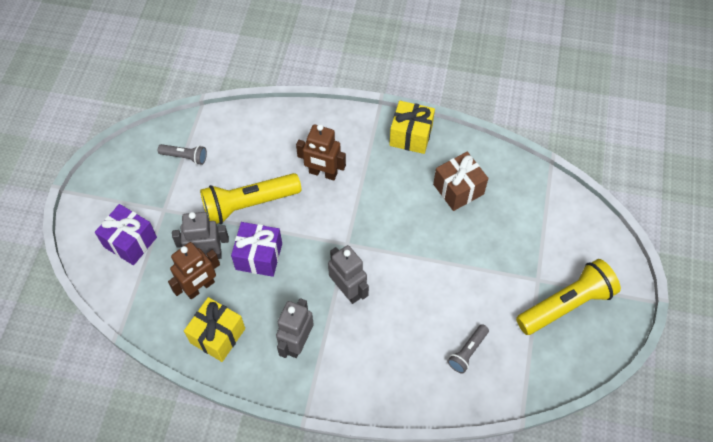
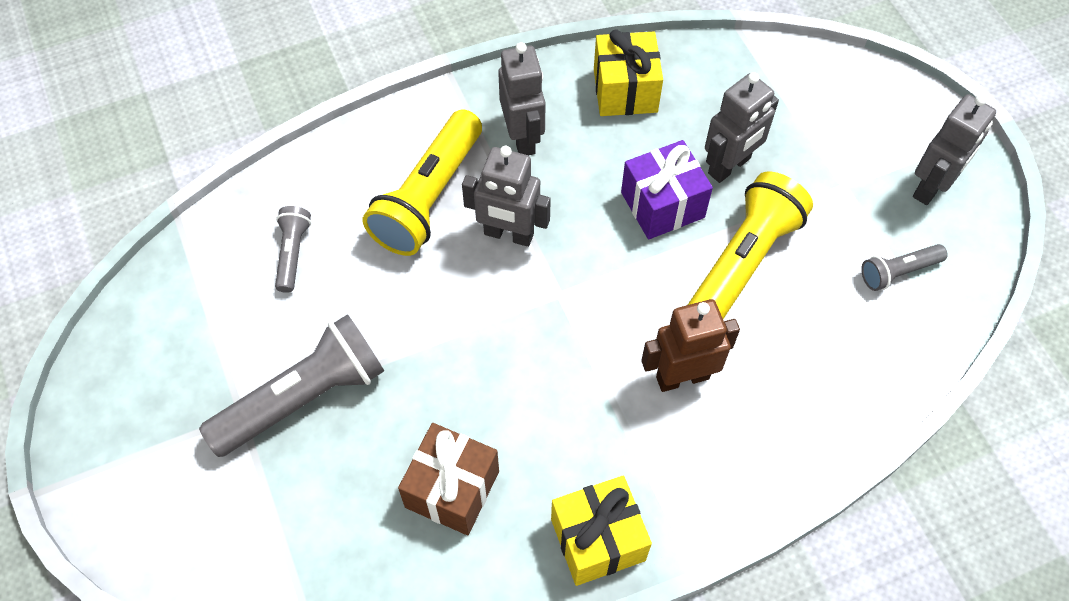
camera: 145 degrees right, 0 degrees up
purple gift [95,204,157,265] -> none
brown robot [168,242,220,299] -> none
yellow flashlight [516,259,621,335] -> yellow flashlight moved to [363,109,482,256]
none -> grey flashlight [199,314,384,457]
none -> grey robot [913,94,996,205]

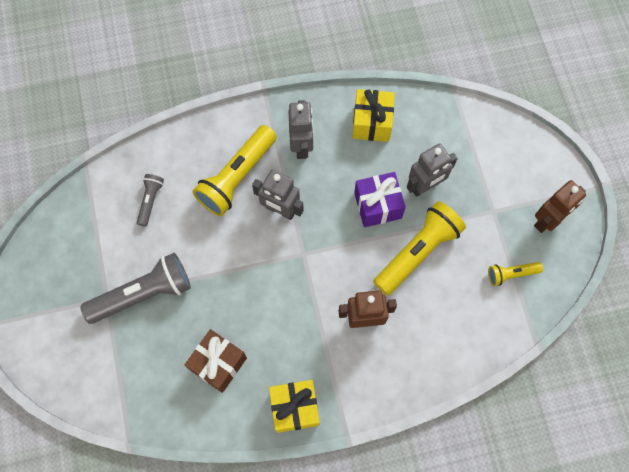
camera: 10 degrees right, 10 degrees up
grey flashlight [861,244,948,291] -> yellow flashlight [488,262,543,286]
grey robot [913,94,996,205] -> brown robot [534,180,586,233]

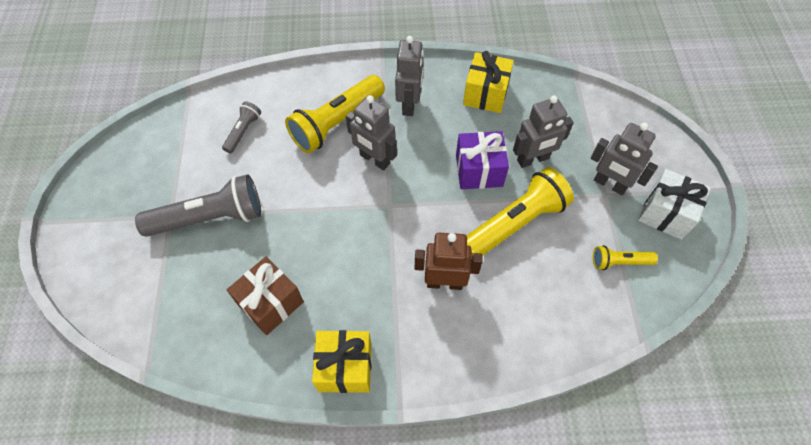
camera: 10 degrees right, 10 degrees down
brown robot [534,180,586,233] -> white gift [638,169,711,240]
none -> grey robot [591,123,658,195]

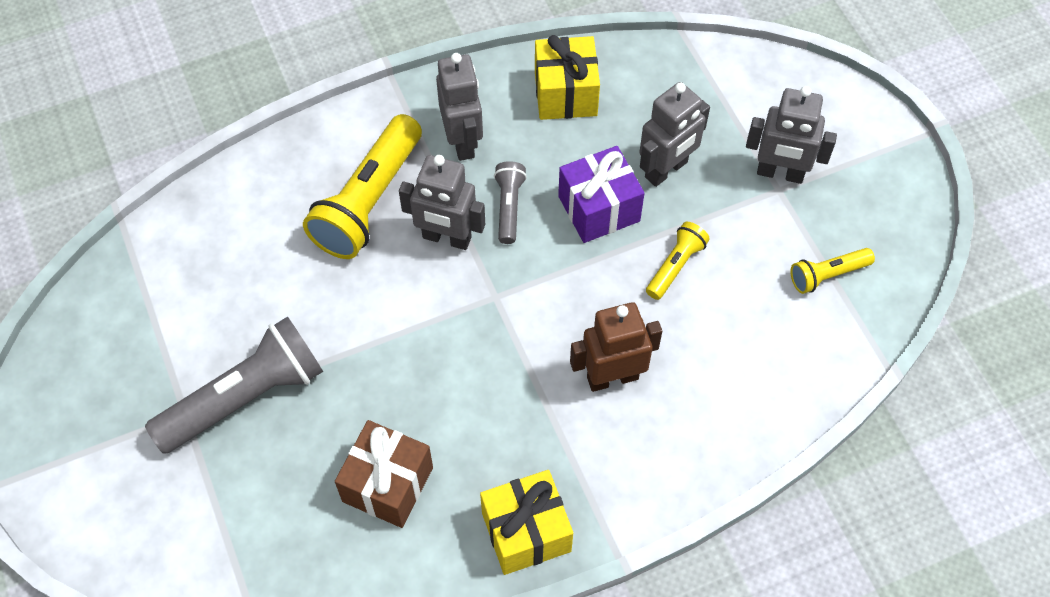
camera: 20 degrees left, 0 degrees up
grey flashlight [222,101,261,154] -> grey flashlight moved to [494,161,527,244]
yellow flashlight [466,167,574,259] -> yellow flashlight [646,222,710,300], size x0.50
white gift [638,169,711,240] -> none

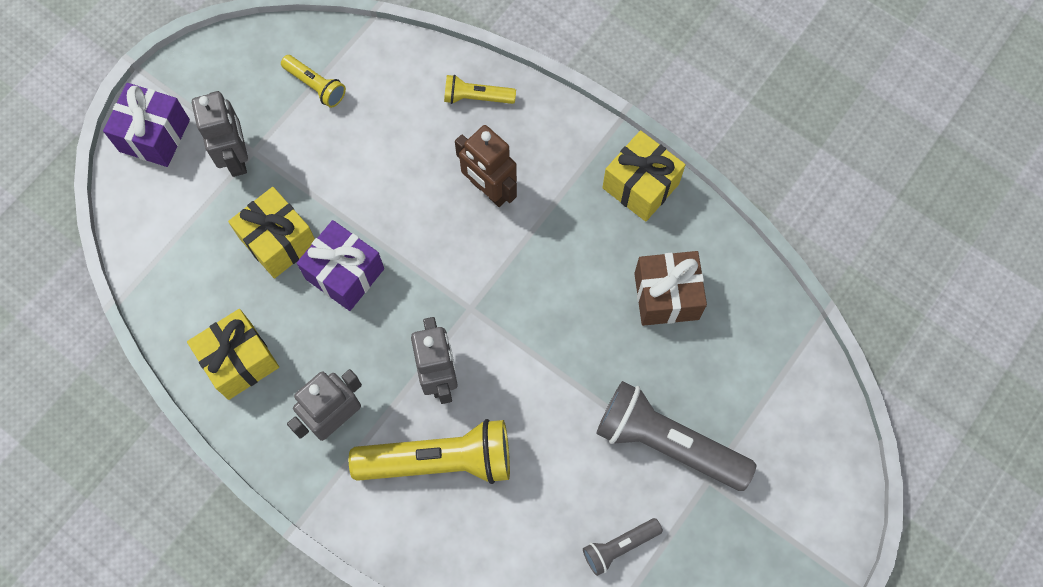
camera: 120 degrees left, 10 degrees up
grey flashlight [494,161,527,244] -> grey flashlight moved to [583,518,663,576]
grey robot [639,82,710,187] -> yellow gift [228,187,315,279]
yellow flashlight [646,222,710,300] -> yellow flashlight moved to [444,75,516,104]
none -> purple gift [103,83,190,167]

